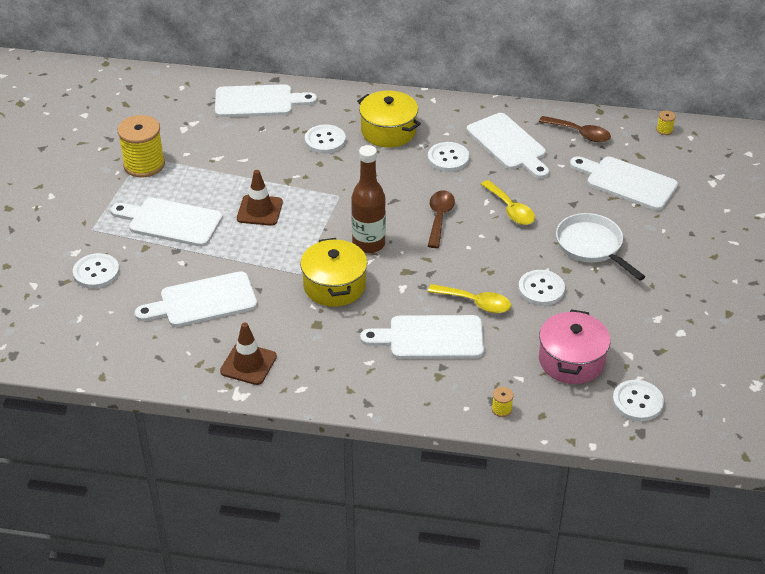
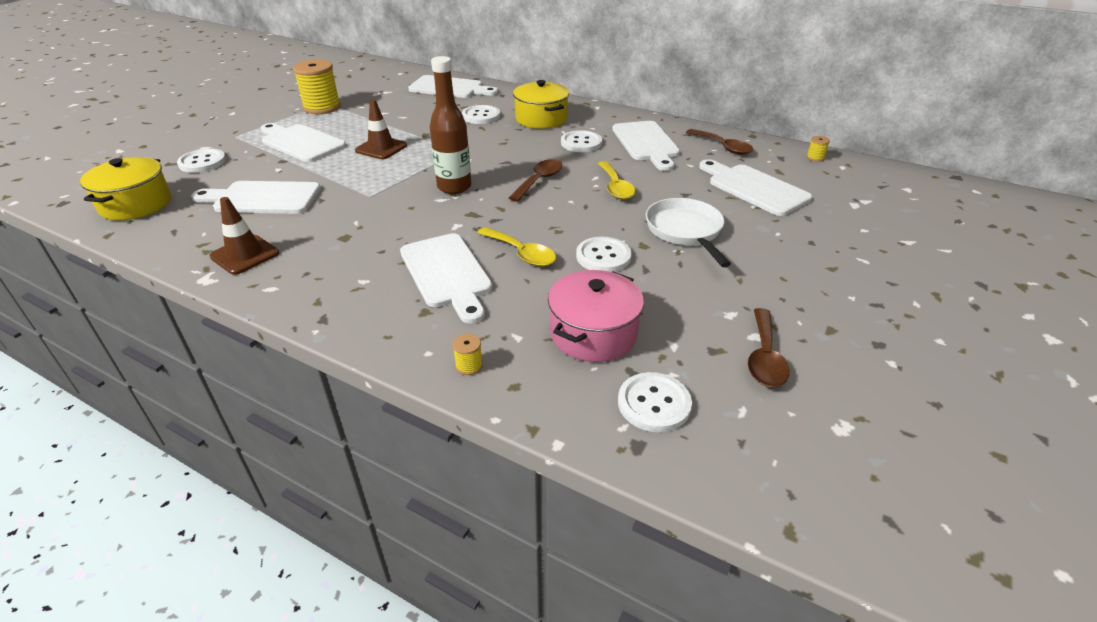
camera: 20 degrees right, 5 degrees down
yellow pot [300,238,367,307] -> yellow pot moved to [80,157,171,220]
white cutting board [360,315,484,359] -> white cutting board turned 135 degrees counterclockwise [400,233,493,324]
none -> brown spoon [748,308,790,387]

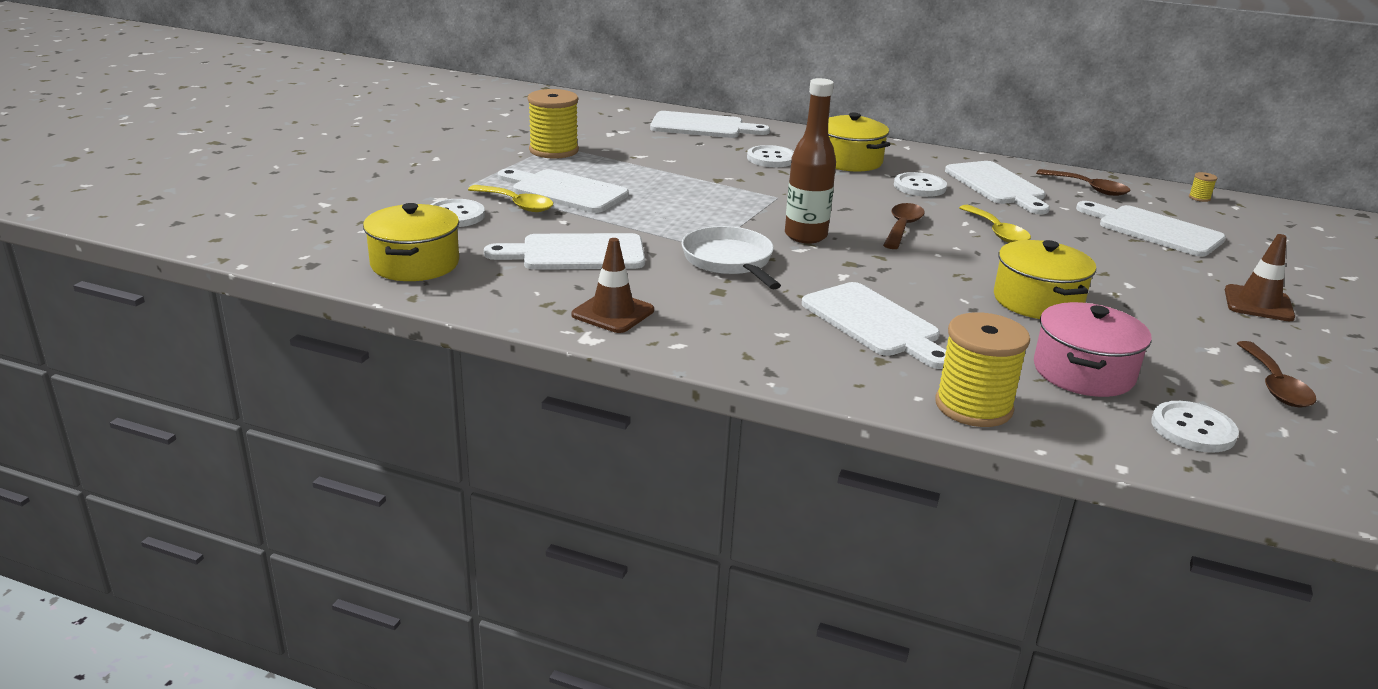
camera: 10 degrees left, 10 degrees down
brown traffic cone [355,99,407,159] -> brown traffic cone moved to [1225,234,1295,321]
yellow spool [453,334,483,375] -> yellow spool [935,312,1030,427], size x2.45
yellow spoon [477,227,556,266] -> yellow spoon moved to [468,185,554,212]
white button [576,237,632,272] -> yellow pot [994,240,1096,319]
white pan [646,198,731,267] -> white pan moved to [681,226,781,289]

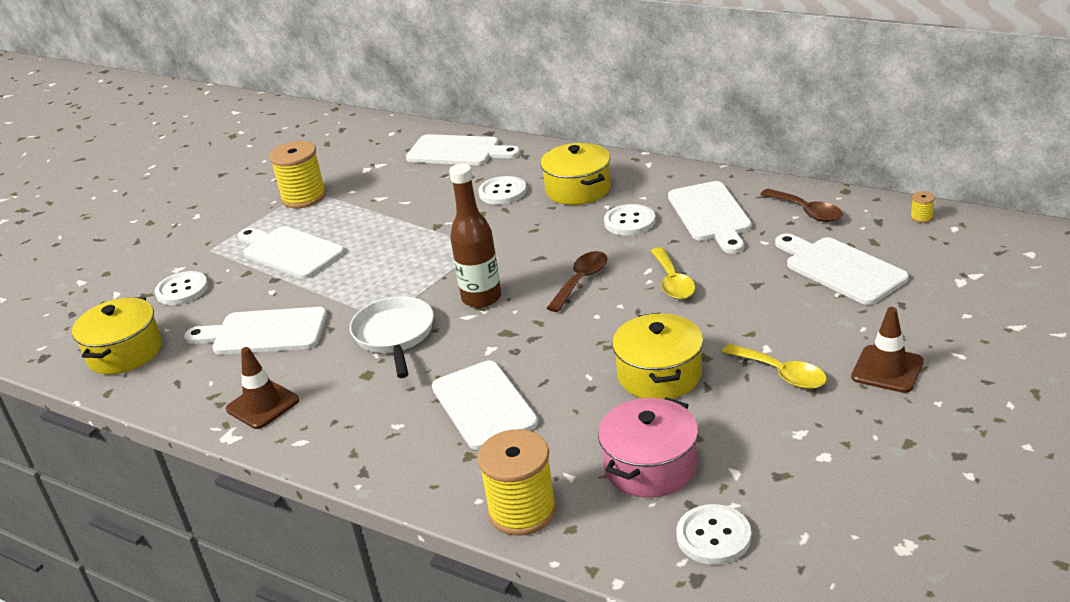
camera: 15 degrees right, 5 degrees up
yellow spoon [468,185,554,212] -> yellow spoon moved to [722,344,827,389]
brown spoon [1237,341,1316,407] -> none

